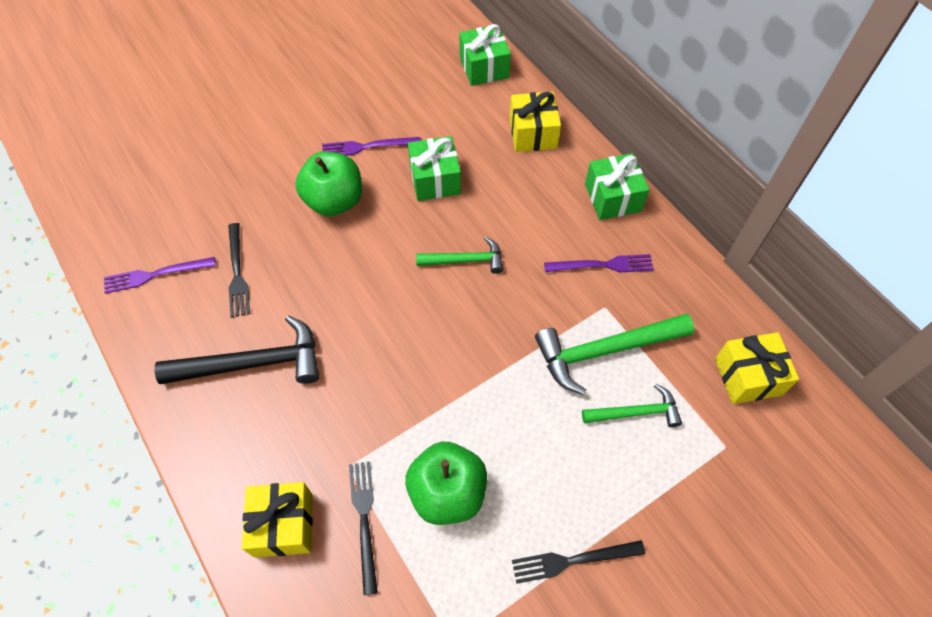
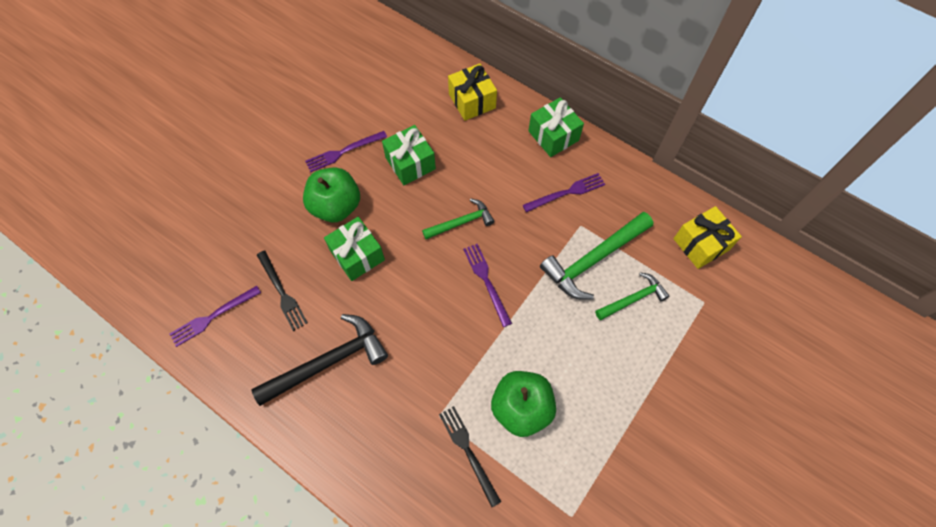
camera: 20 degrees left, 5 degrees up
yellow gift [242,482,313,558] -> none
green gift [459,24,511,86] -> green gift moved to [324,217,385,281]
black fork [512,540,645,584] -> none
none -> purple fork [463,244,512,327]

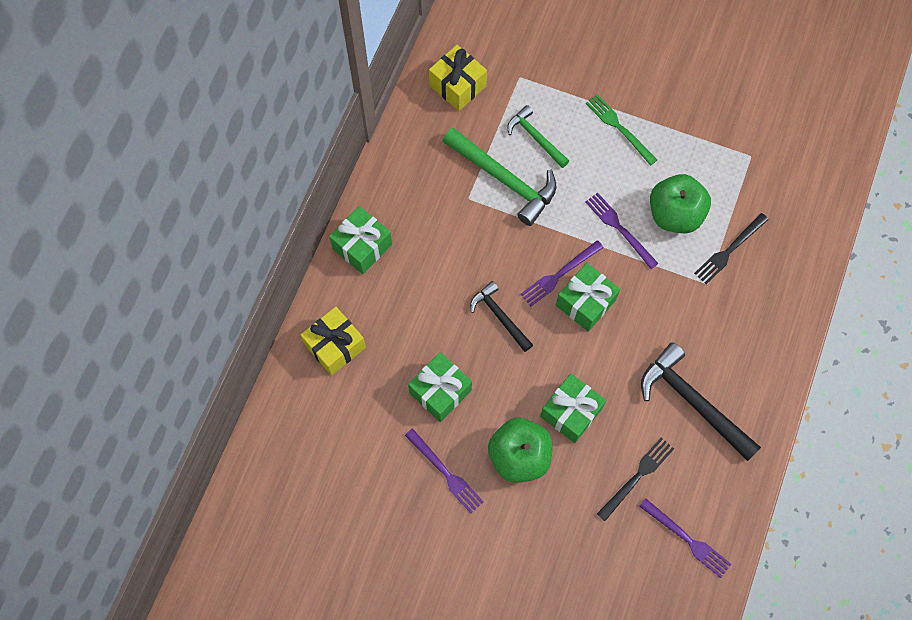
camera: 105 degrees left, 5 degrees up
green hammer [422,199,494,239] -> black hammer [470,281,533,352]
purple fork [523,173,605,212] -> purple fork moved to [586,193,659,269]
none -> green gift [556,263,620,332]
none -> green fork [586,94,657,166]

